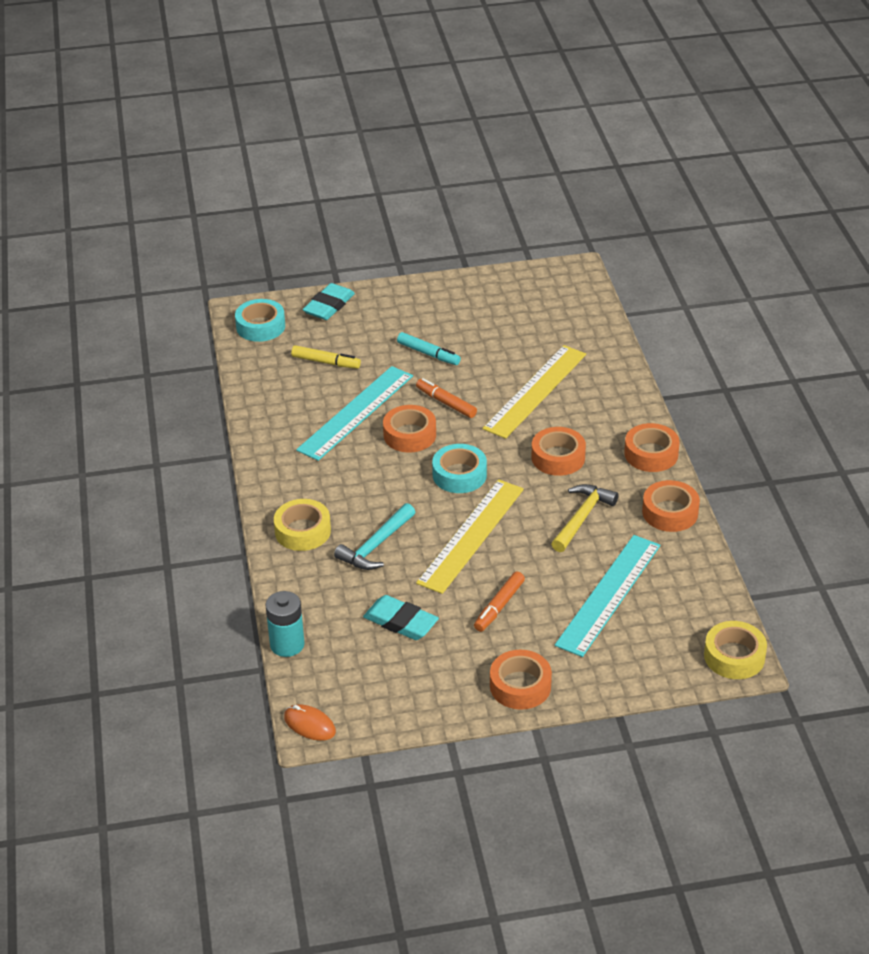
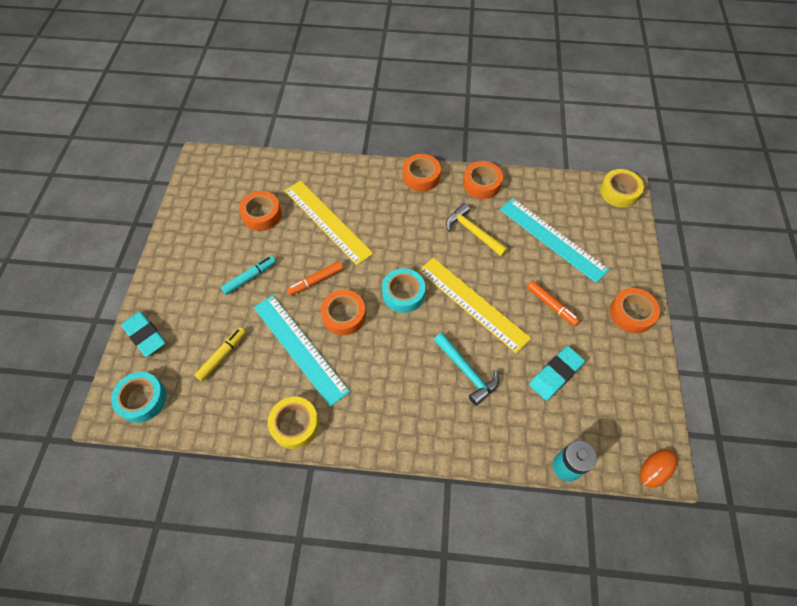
camera: 75 degrees left, 20 degrees up
yellow tape [274,499,331,551] -> yellow tape moved to [268,396,319,449]
orange tape [531,427,586,476] -> orange tape moved to [239,191,282,231]

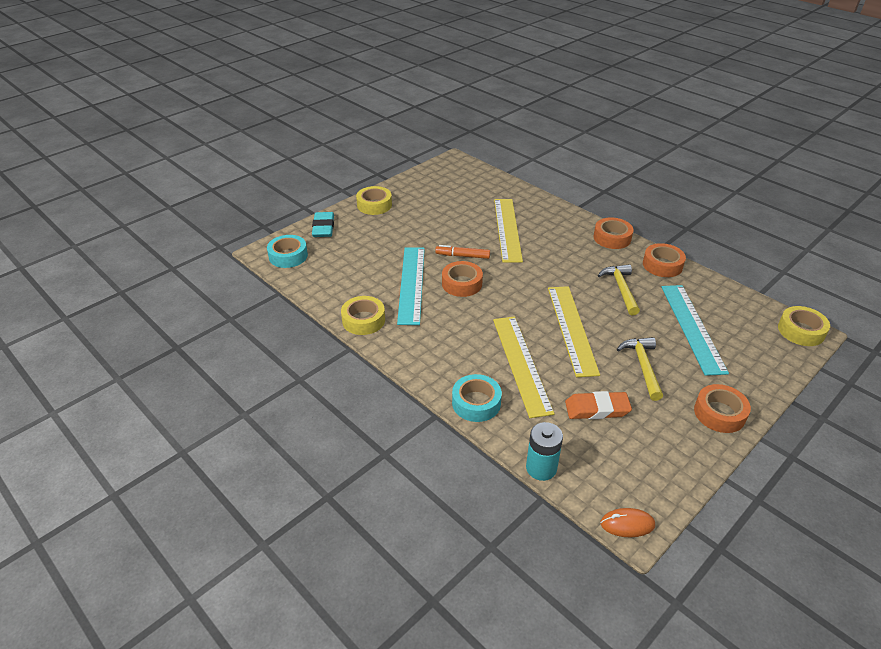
camera: 40 degrees right, 20 degrees down
yellow marker [195,327,246,382] -> none
turquoise marker [221,256,276,295] -> none
orange tape [239,191,282,231] -> none
turquoise tape [382,268,425,313] -> turquoise tape moved to [452,374,502,422]
turquoise hammer [434,333,499,406] -> yellow ruler [493,316,555,418]
orange marker [527,281,580,326] -> yellow hammer [617,337,663,401]
turquoise eraser [529,346,585,400] -> orange eraser [565,391,632,419]
none -> yellow tape [356,186,392,215]

